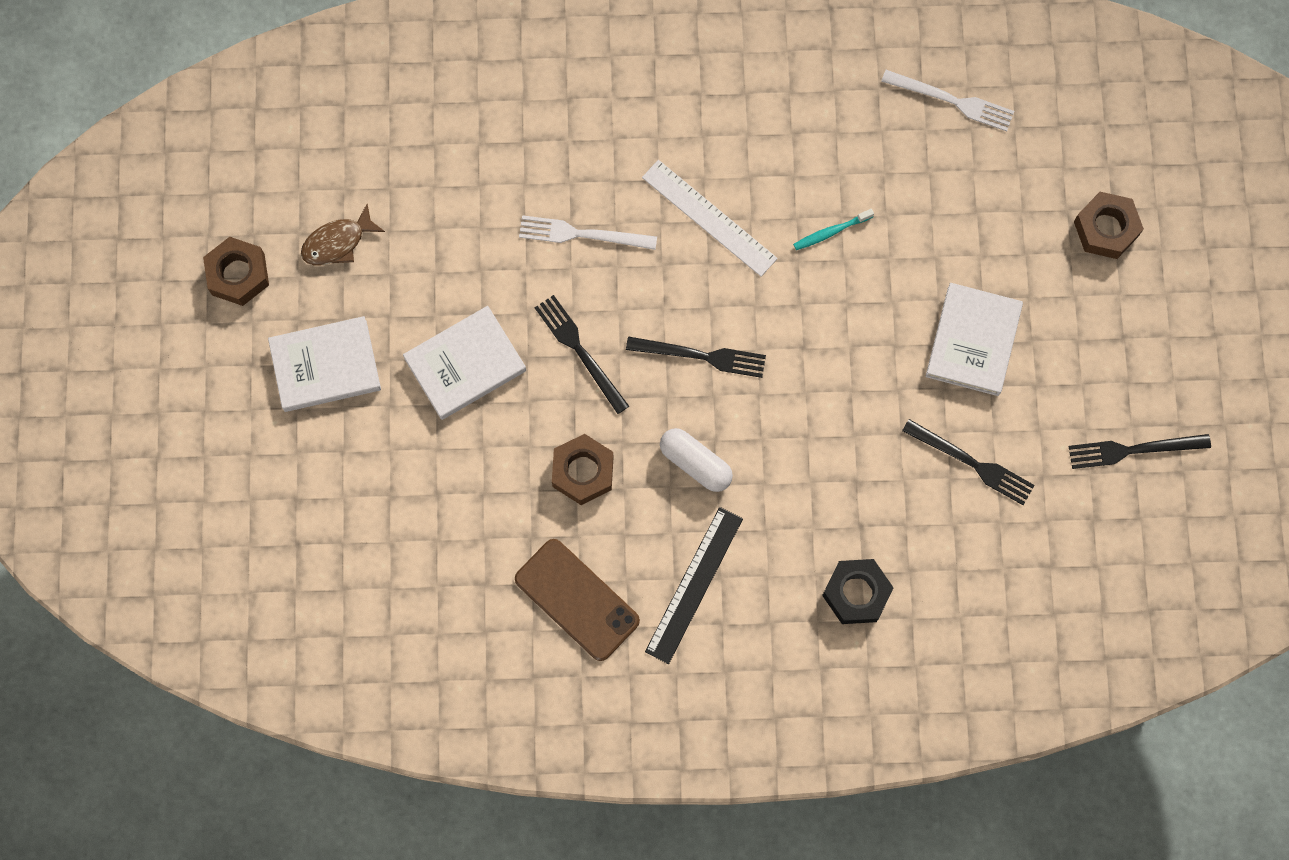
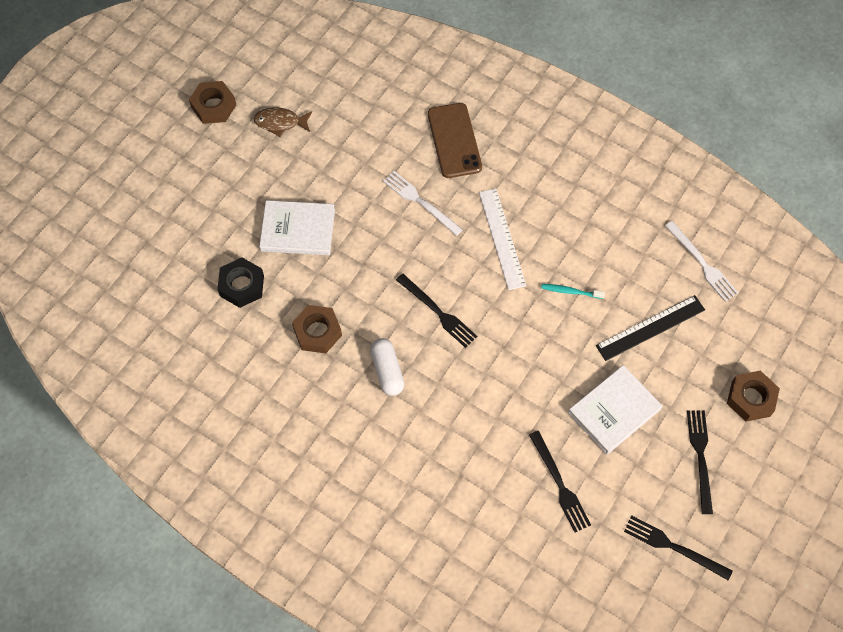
camera: 35 degrees right, 10 degrees down
white book [268,316,381,412] -> none
brown phone [515,539,640,661] -> brown phone moved to [428,103,482,178]
black fork [535,295,629,414] -> black fork moved to [687,410,713,514]
black ruler [645,507,743,664] -> black ruler moved to [596,295,705,361]
black nut [822,559,894,624] -> black nut moved to [217,257,264,308]

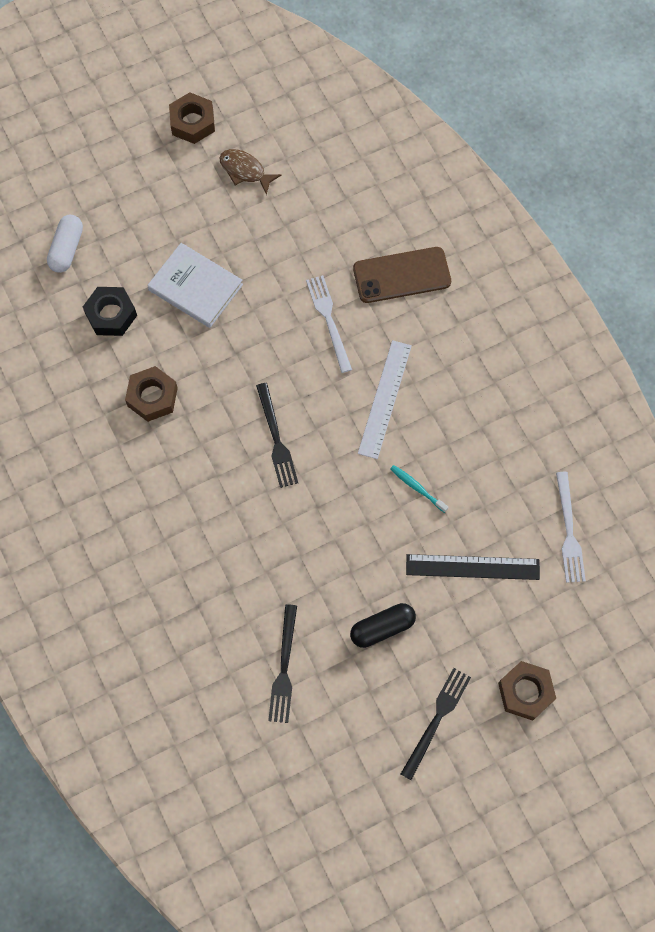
camera: 30 degrees right, 5 degrees up
white capsule [370,338,404,396] -> white capsule moved to [47,215,83,273]
brown phone [428,103,482,178] -> brown phone turned 60 degrees clockwise [353,247,451,303]
white book [568,365,662,454] -> black capsule [350,603,416,648]
black fork [624,515,733,580] -> none

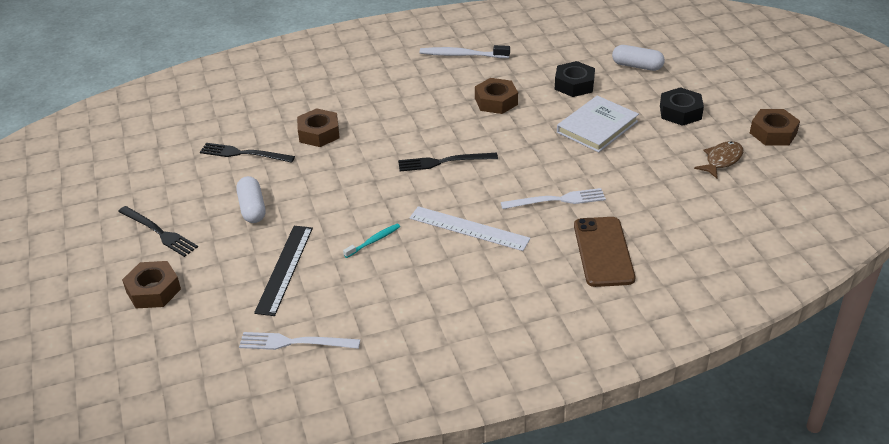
camera: 100 degrees right, 30 degrees down
black capsule [350,603,416,648] -> white capsule [236,176,265,223]
none -> brown nut [297,108,340,147]
none -> white toothbrush [420,45,510,58]
none -> black nut [660,87,704,126]

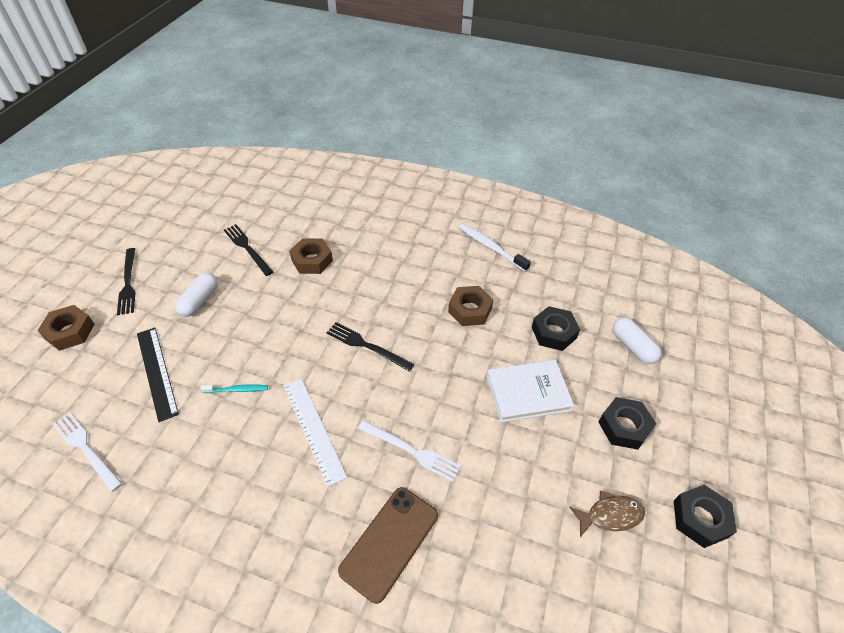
camera: 35 degrees right, 10 degrees up
black ruler [254,226,313,316] -> black ruler turned 75 degrees counterclockwise [137,327,179,422]
brown nut [750,109,800,146] -> black nut [674,485,737,548]

